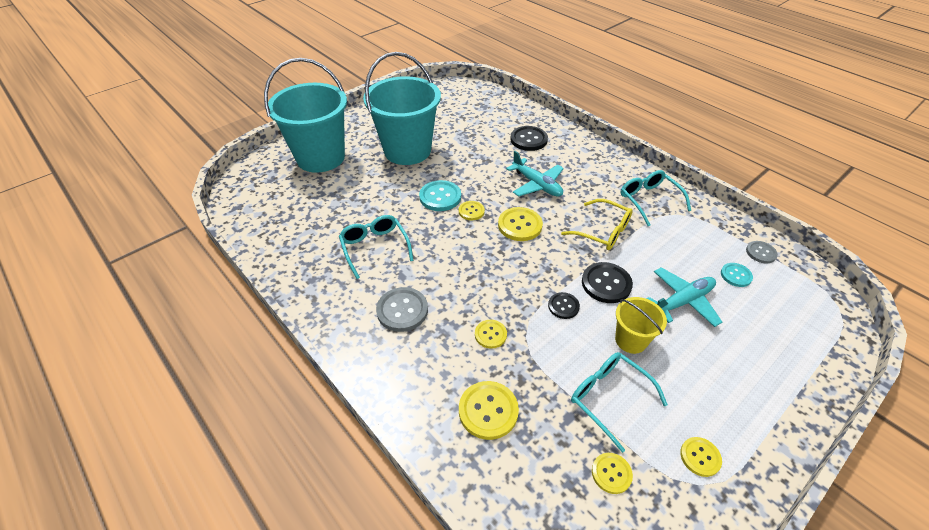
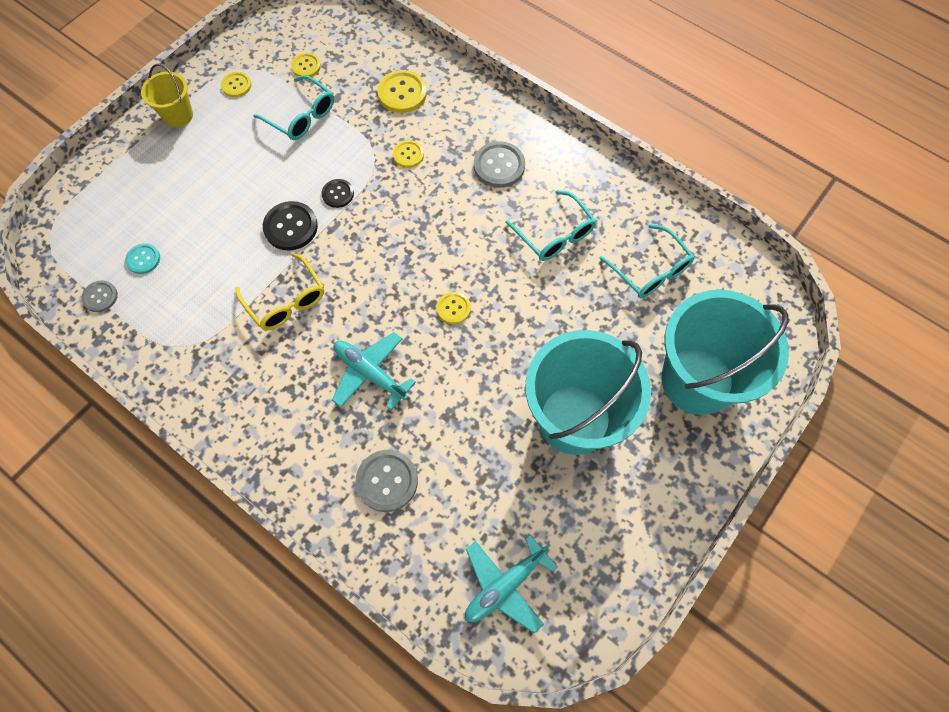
camera: 170 degrees right, 20 degrees up
turquoise button [419,180,461,211] -> none
yellow button [498,207,543,241] -> none
black button [510,126,548,151] -> grey button [355,450,418,512]
yellow glasses [561,199,633,250] -> yellow glasses turned 150 degrees counterclockwise [236,253,324,330]
yellow bucket [615,297,667,354] -> yellow bucket moved to [141,64,193,127]
turquoise glasses [621,170,691,226] -> turquoise glasses moved to [599,224,695,298]
turquoise plane [646,267,722,327] -> turquoise plane moved to [465,535,558,633]

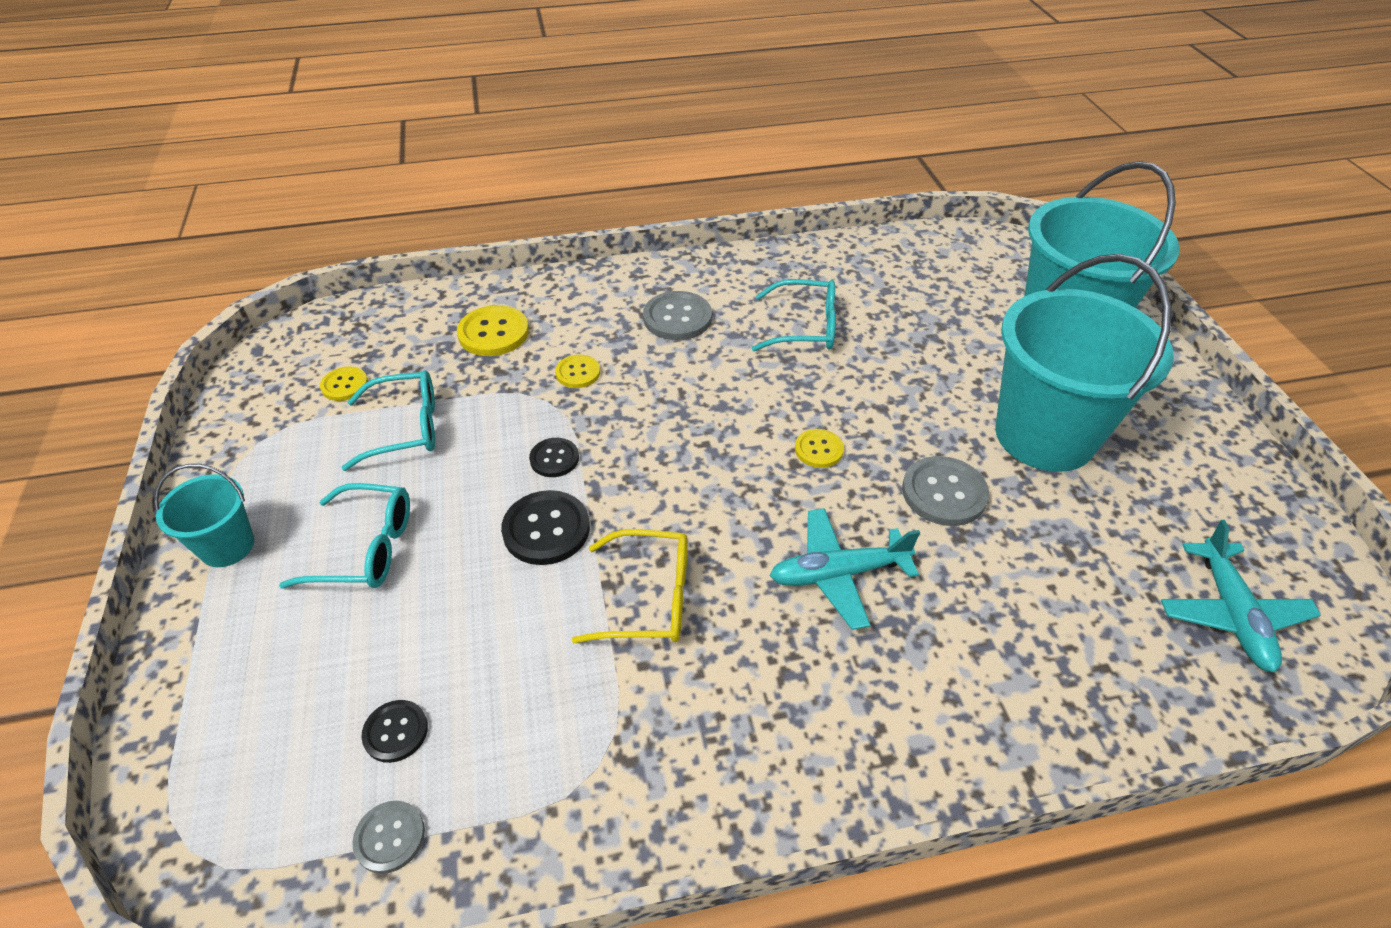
camera: 50 degrees left, 20 degrees down
turquoise button [125,243,160,274] -> black button [361,700,428,763]
yellow bucket [141,64,193,127] -> turquoise bucket [154,464,254,567]
yellow button [221,72,252,97] -> none
grey button [355,450,418,512] -> grey button moved to [902,456,989,526]
turquoise glasses [599,224,695,298] -> turquoise glasses moved to [279,483,410,588]

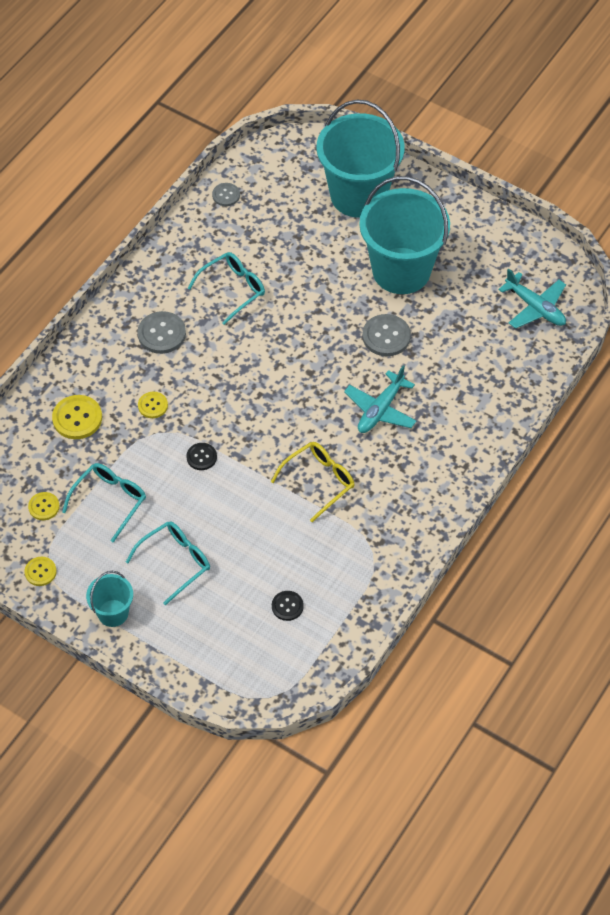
camera: 45 degrees left, 10 degrees up
grey button [352,801,425,874] -> grey button moved to [212,183,240,206]
black button [501,490,590,565] -> none
yellow button [795,429,844,468] -> yellow button moved to [24,557,57,586]

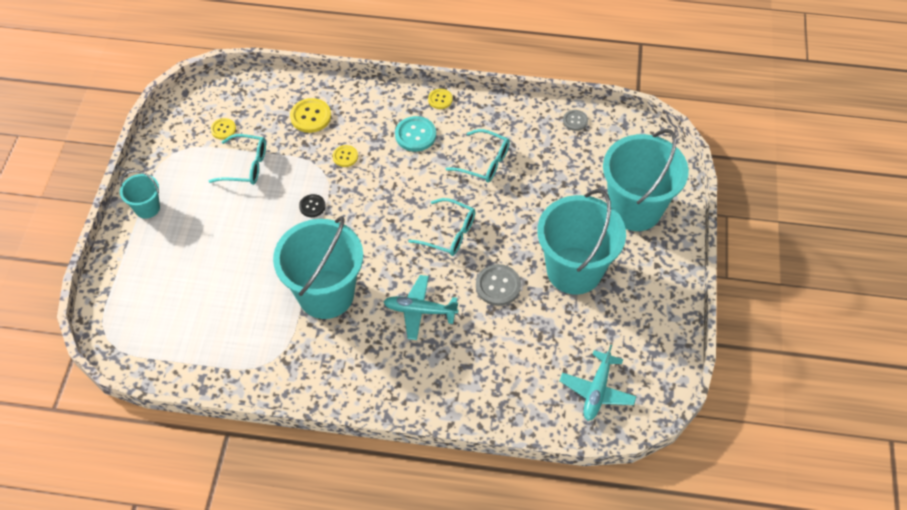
camera: 65 degrees right, 0 degrees up
yellow button [24,557,57,586] -> yellow button moved to [428,89,453,109]
turquoise glasses [126,521,210,605] -> turquoise glasses moved to [409,198,475,256]
grey button [137,311,186,354] -> turquoise button [395,116,436,152]
yellow glasses [271,442,354,522] -> turquoise bucket [273,216,363,319]
black button [272,591,304,621] -> none

